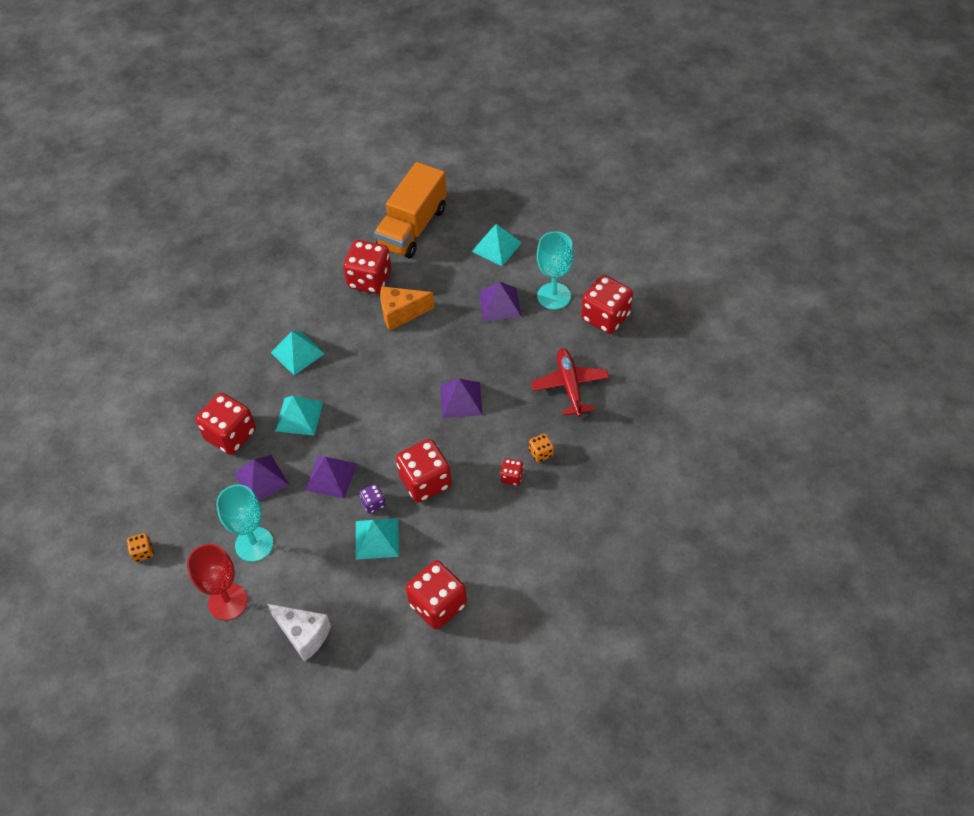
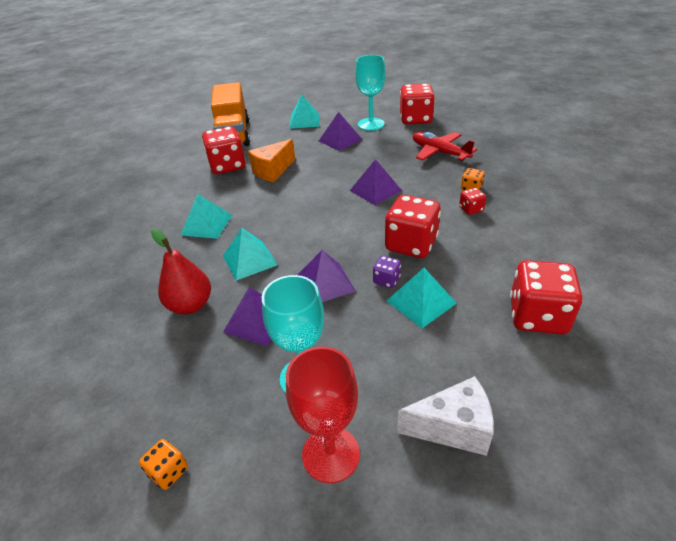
camera: 35 degrees left, 15 degrees down
red dice [196,393,256,455] -> red pear [151,229,211,315]

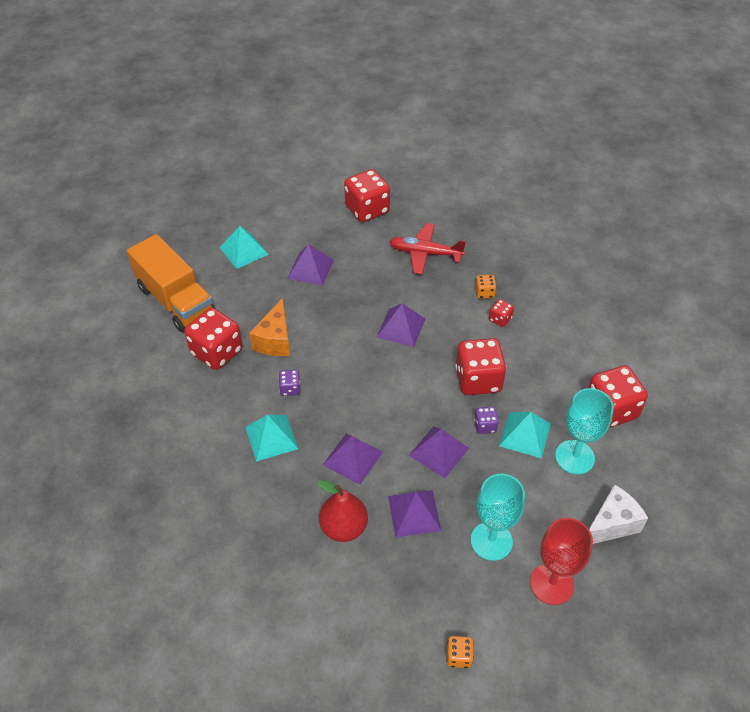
camera: 35 degrees left, 10 degrees up
turquoise pyramid [223,228,278,281] -> purple pyramid [323,434,383,485]
turquoise goblet [355,55,386,131] -> turquoise goblet moved to [555,388,614,474]
none -> purple dice [279,370,300,396]

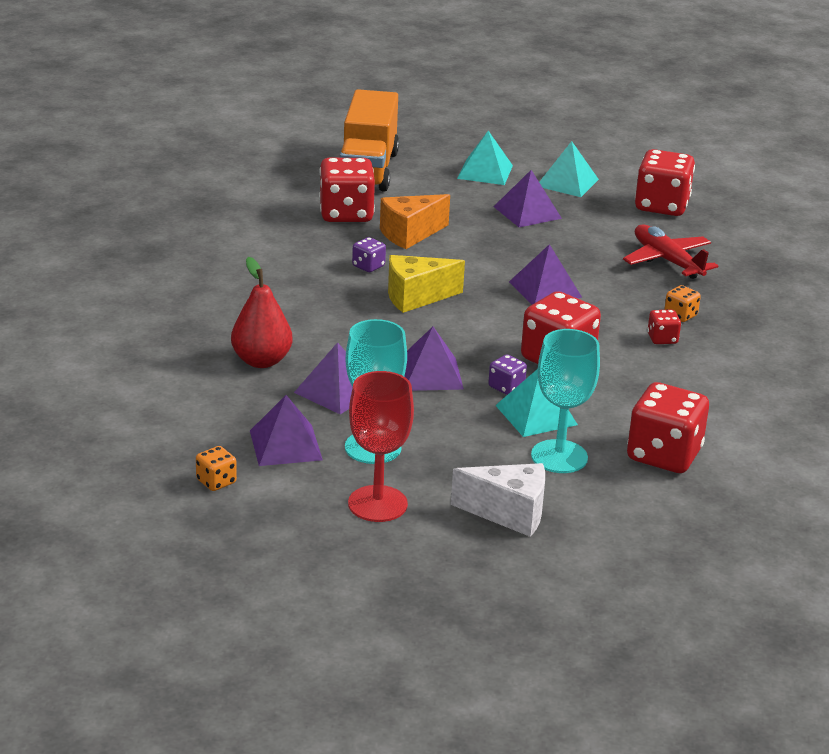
camera: 45 degrees right, 20 degrees down
turquoise pyramid [245,415,298,462] -> turquoise pyramid moved to [539,141,599,197]
purple pyramid [323,434,383,485] -> purple pyramid moved to [250,395,323,466]
none -> yellow cheese [388,255,465,313]

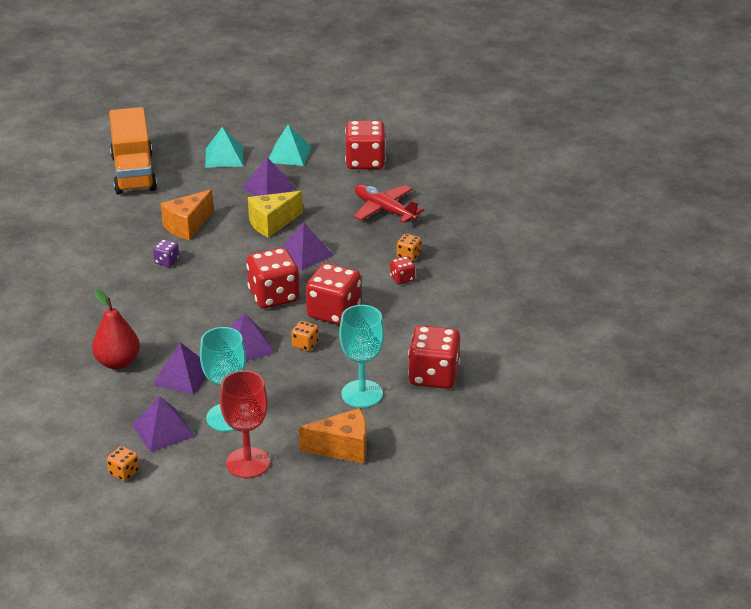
camera: 15 degrees left, 5 degrees up
red dice [319,158,375,222] -> red dice moved to [246,248,300,309]
yellow cheese [388,255,465,313] -> yellow cheese moved to [248,191,303,238]
white cheese [451,463,545,537] -> orange cheese [299,408,366,464]
purple dice [488,355,527,395] -> orange dice [291,321,319,351]
turquoise pyramid [495,369,578,437] -> none

